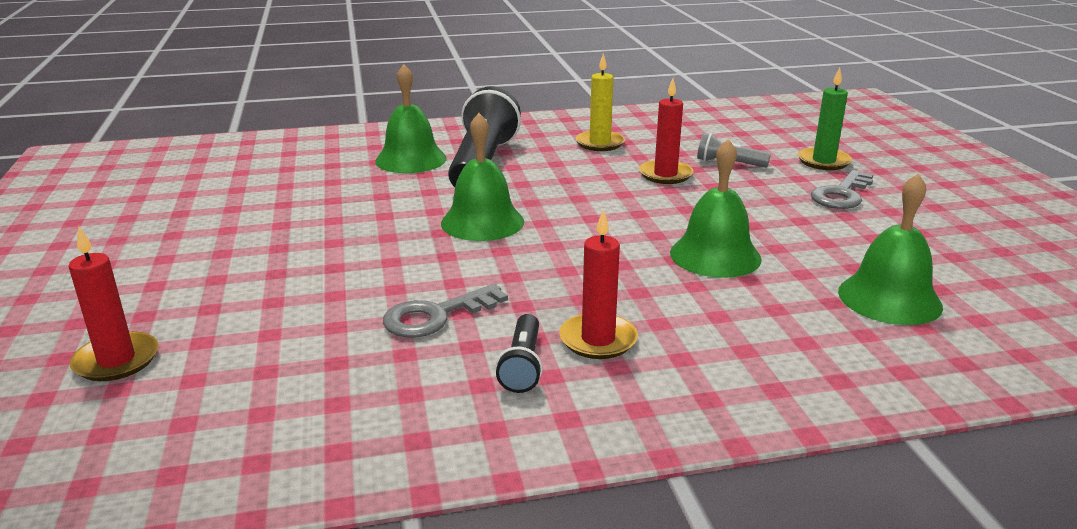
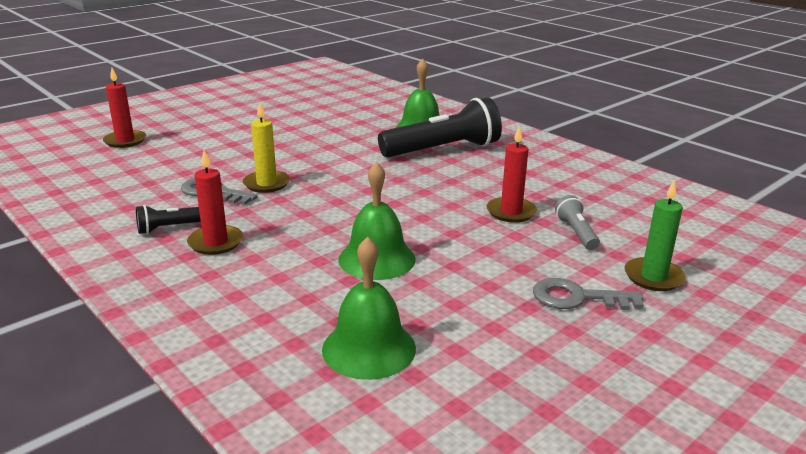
camera: 60 degrees right, 0 degrees up
green bell [441,113,524,241] -> none
yellow candle [575,53,625,151] -> yellow candle moved to [243,102,290,193]

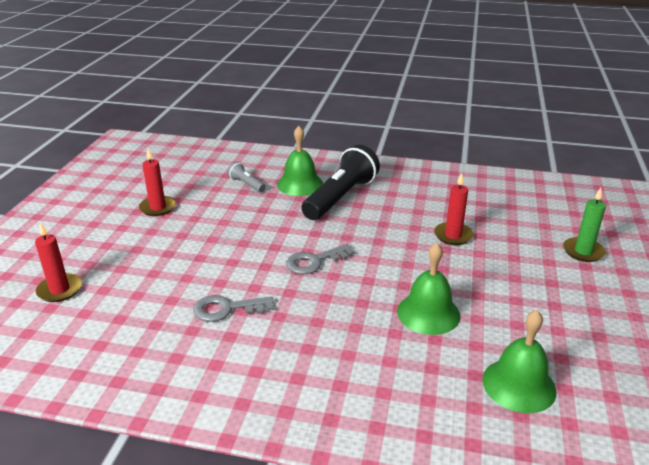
camera: 35 degrees left, 5 degrees up
black flashlight [136,205,201,234] -> none
red candle [187,150,243,255] -> red candle moved to [139,148,176,216]
yellow candle [243,102,290,193] -> none
grey key [533,278,644,310] -> grey key moved to [286,244,355,274]
grey flashlight [555,195,600,250] -> grey flashlight moved to [227,162,266,192]

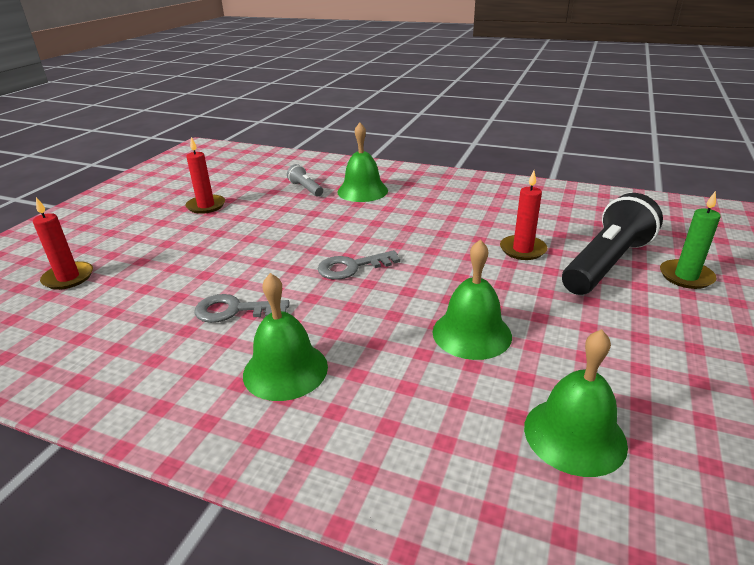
camera: 10 degrees right, 0 degrees up
black flashlight [301,145,380,220] -> black flashlight moved to [562,193,663,295]
none -> green bell [243,273,328,401]

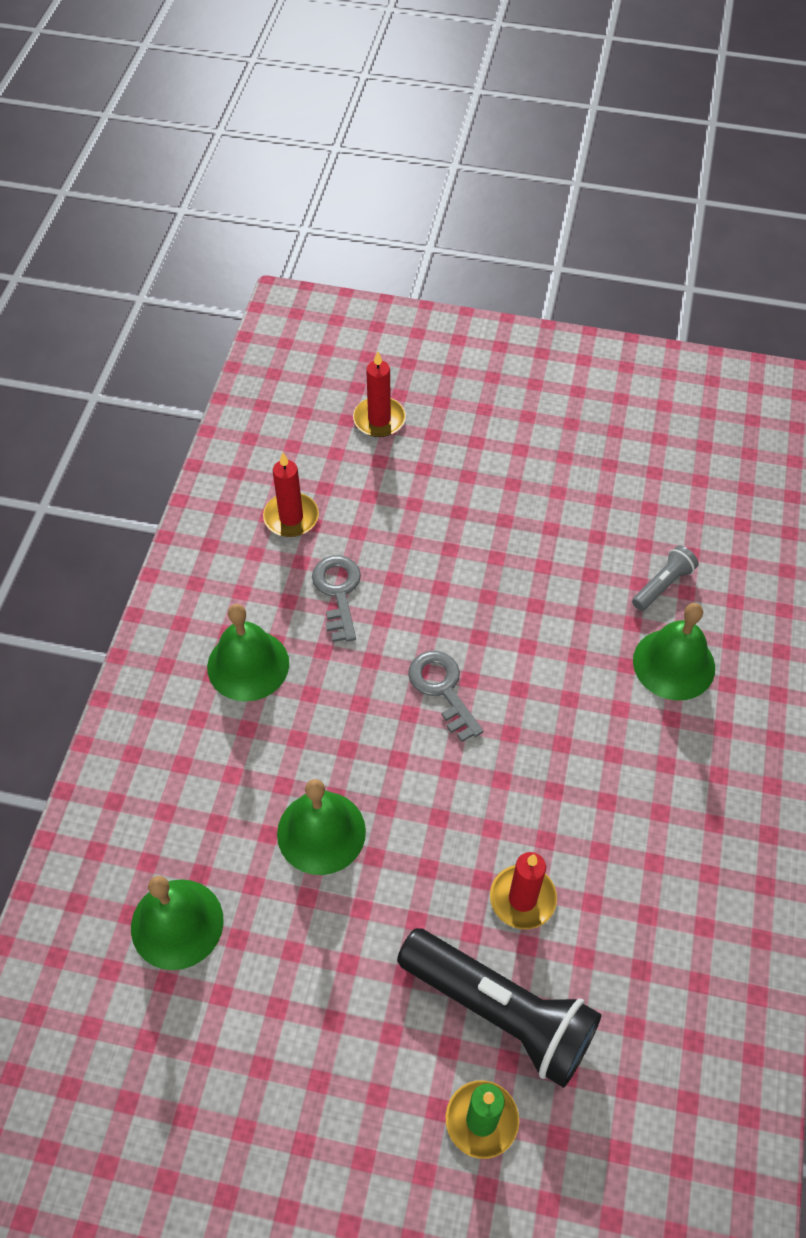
camera: 80 degrees right, 25 degrees up
red candle [186,137,225,214] -> red candle moved to [263,453,319,537]

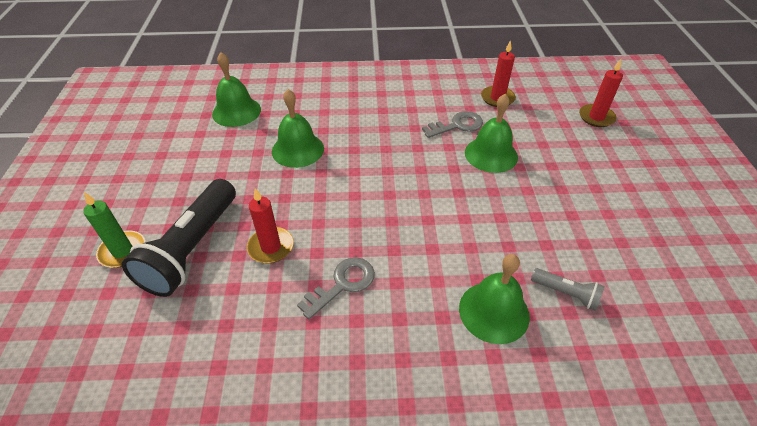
camera: 75 degrees right, 10 degrees down
green bell [207,604,289,702] -> green bell moved to [465,94,518,173]
grey key [408,651,483,742] -> grey key moved to [297,257,375,319]

